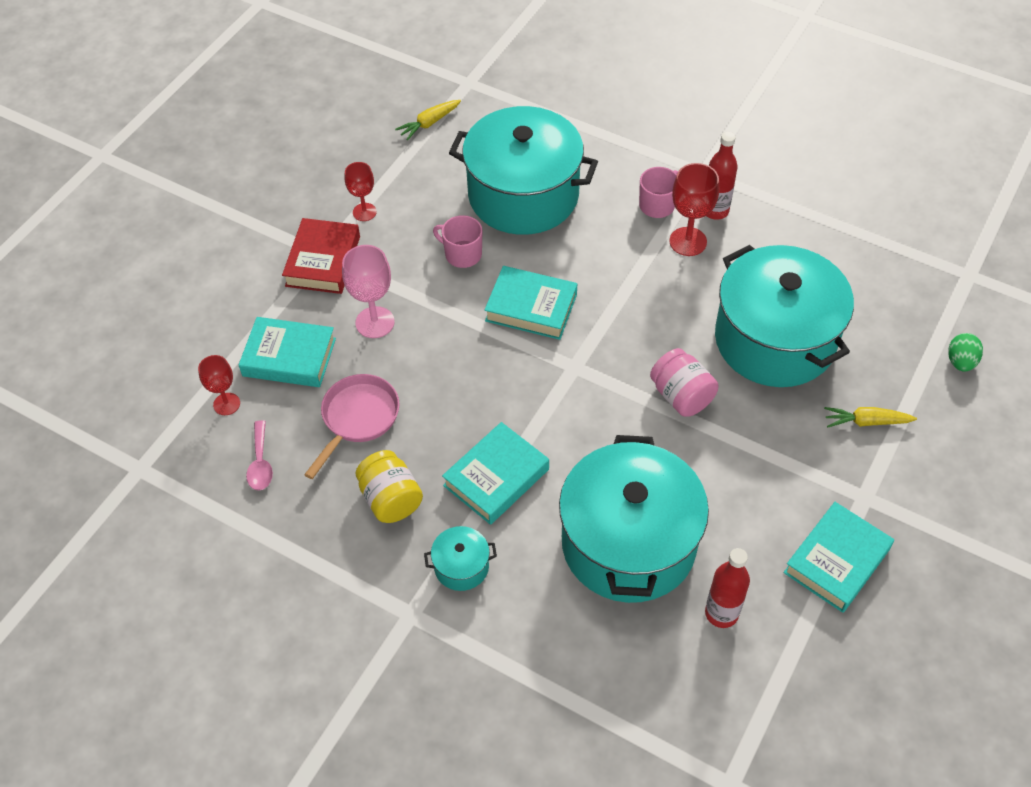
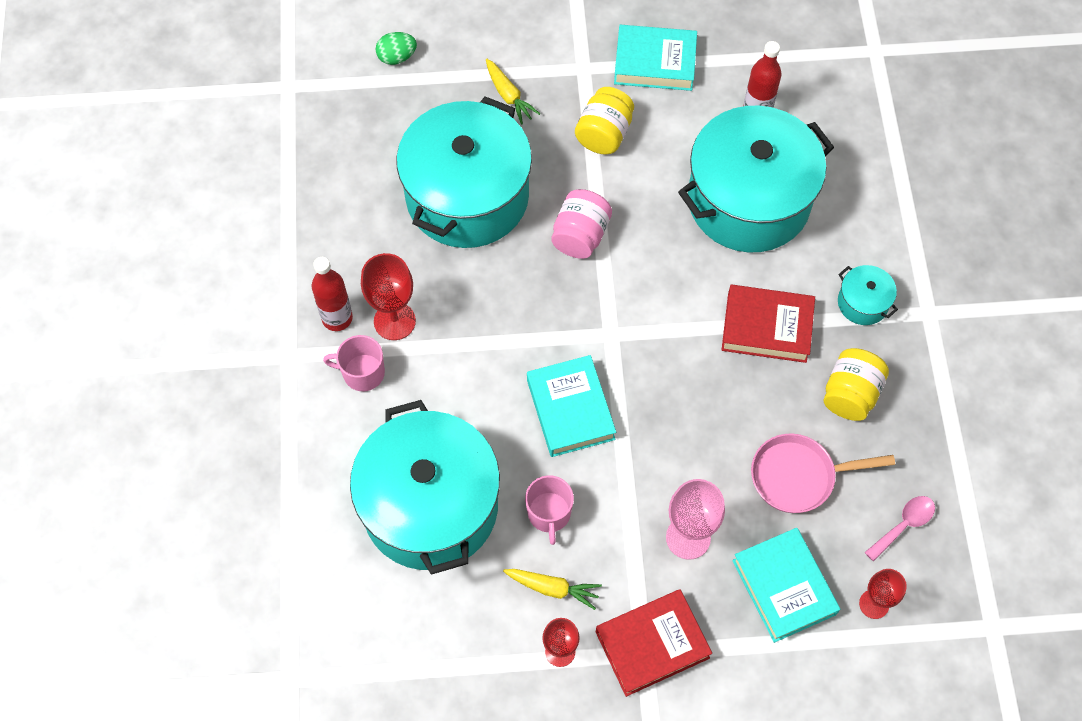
camera: 125 degrees left, 10 degrees up
yellow carrot [395,100,461,141] -> yellow carrot moved to [503,569,602,610]
turquoise book [442,422,549,525] -> red book [722,285,815,363]
none -> yellow jar [575,87,634,155]

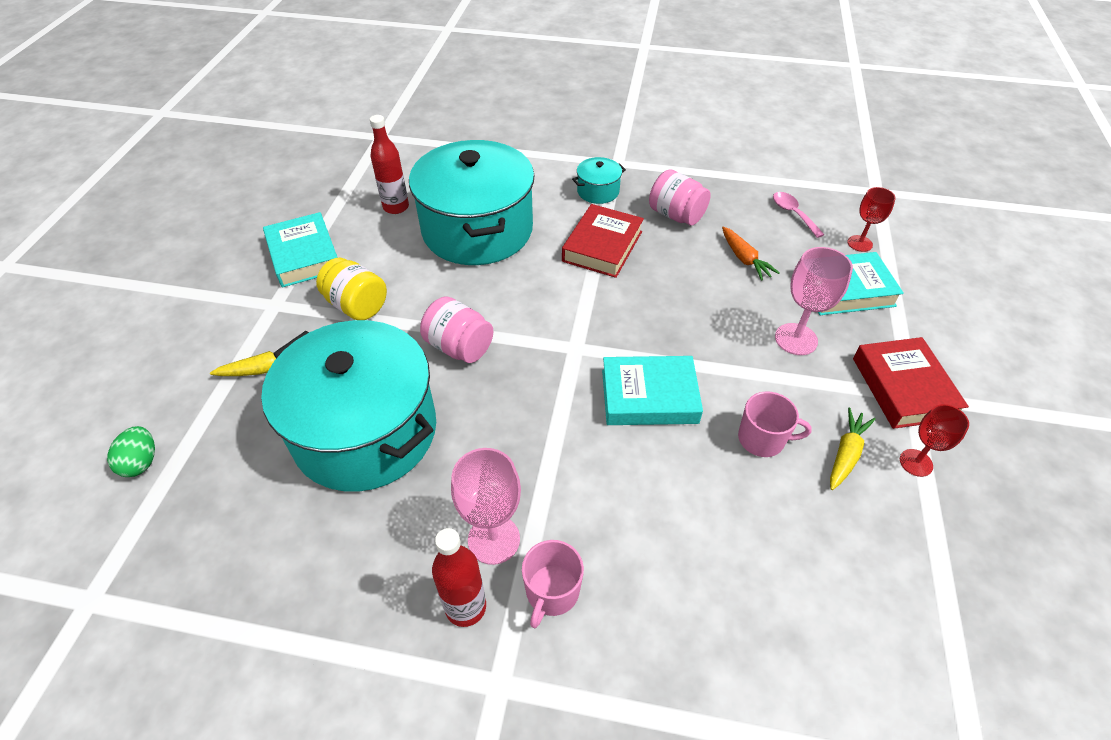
camera: 75 degrees left, 15 degrees down
turquoise pot [350,400,500,575] -> none
red goblet [361,253,416,340] -> pink goblet [451,448,521,565]
turquoise book [614,25,697,91] -> turquoise book turned 45 degrees counterclockwise [263,212,338,288]
pink pan [751,434,895,513] -> orange carrot [722,227,780,281]
yellow jar [823,348,889,421] -> pink jar [649,169,711,225]

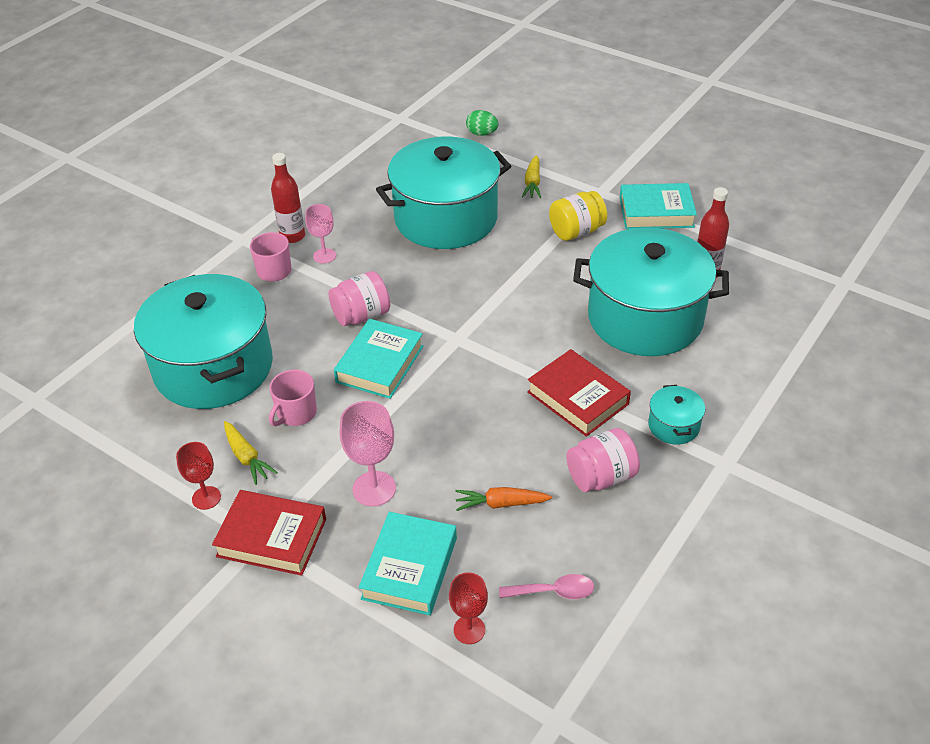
camera: 115 degrees right, 5 degrees down
pink jar [420,297,493,363] -> pink jar moved to [329,271,390,326]
pink goblet [451,448,521,565] -> pink goblet [305,204,336,264], size x0.65
none -> turquoise pot [134,274,273,409]

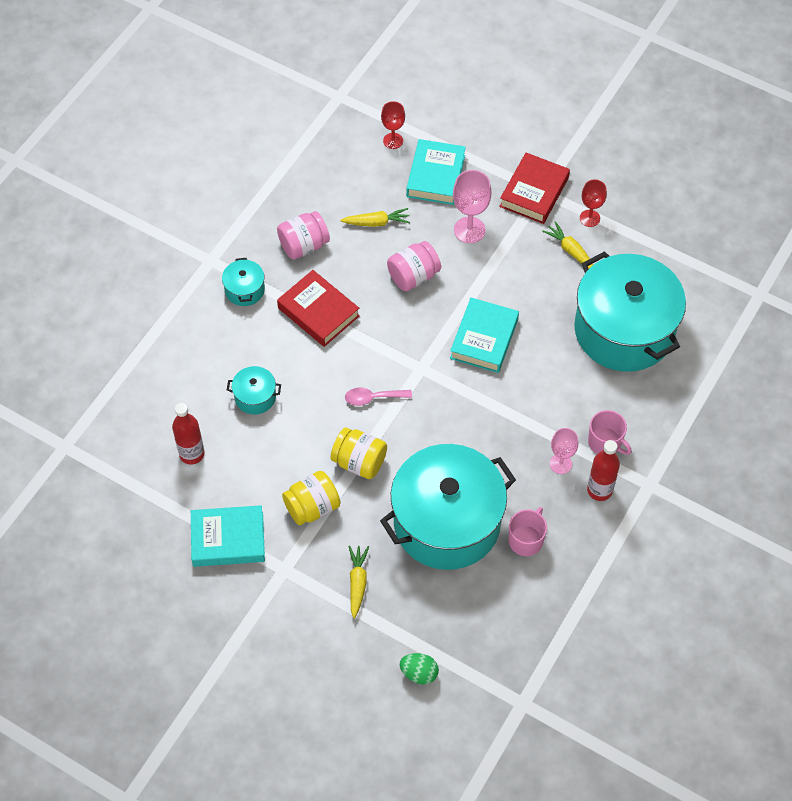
camera: 175 degrees right, 15 degrees up
red book [212,490,326,576] -> red book turned 75 degrees counterclockwise [499,153,570,224]
pink mug [269,370,317,426] -> pink mug moved to [509,507,547,556]
pink jar [329,271,390,326] -> pink jar moved to [387,241,441,291]
orange carrot [455,487,552,511] -> yellow carrot [340,208,410,227]
pink spoon [499,574,594,599] -> pink spoon moved to [345,388,412,406]
turquoise pot [573,227,729,356] -> turquoise pot [227,366,281,414], size x0.40
none -> yellow jar [331,428,387,479]

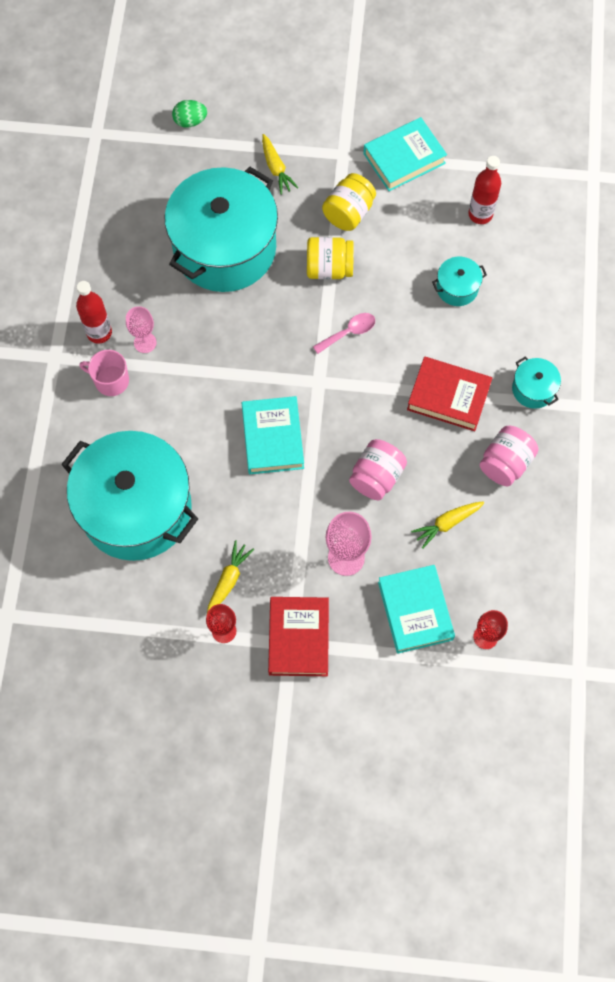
camera: 155 degrees right, 10 degrees up
pink mug [509,507,547,556] -> none
yellow carrot [542,221,593,269] -> yellow carrot turned 90 degrees counterclockwise [207,540,254,613]

